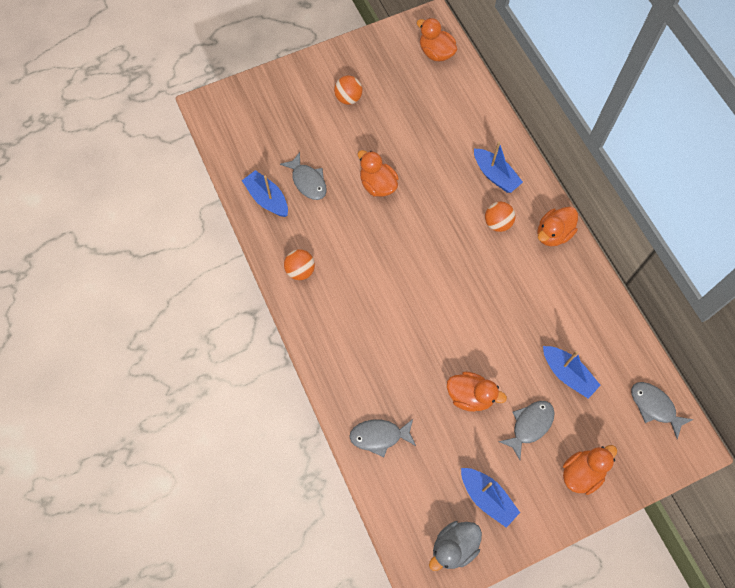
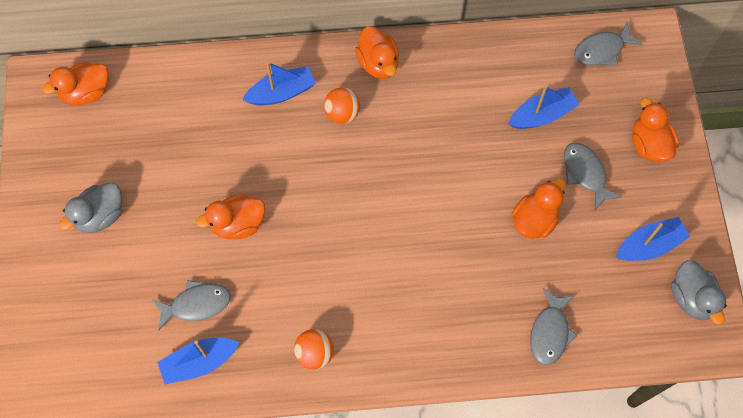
camera: 70 degrees left, 0 degrees up
orange ball [334,75,362,105] -> grey duck [59,183,122,233]

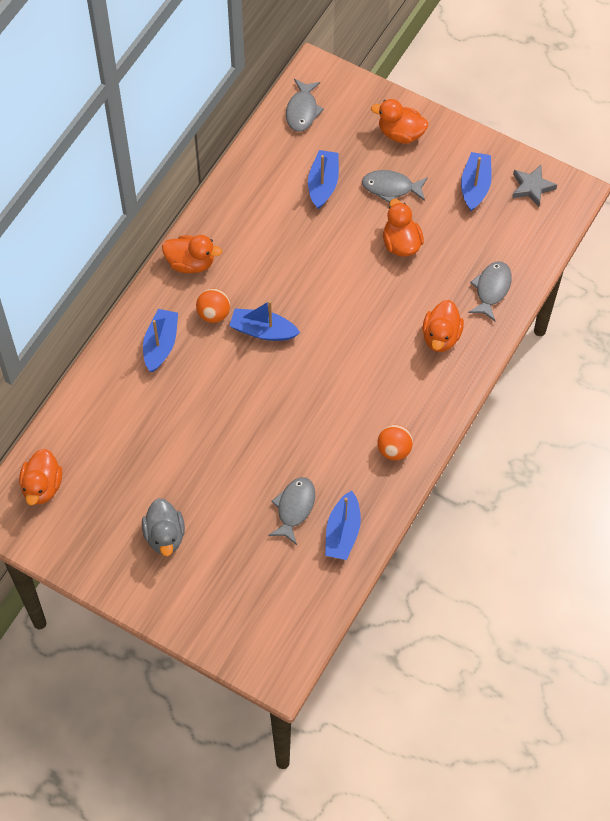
camera: 55 degrees left, 5 degrees down
orange duck [196,194,265,239] -> orange duck moved to [422,300,464,352]
grey fish [530,288,577,365] -> grey fish turned 120 degrees counterclockwise [468,261,512,321]
grey duck [671,260,727,325] -> grey star [512,165,557,207]
none -> blue boat [229,300,300,341]

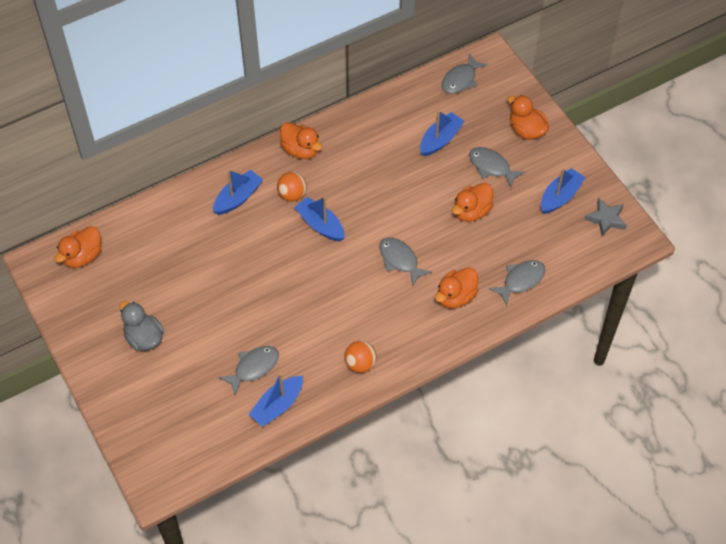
camera: 30 degrees right, 5 degrees down
grey duck [142,498,185,556] -> grey duck turned 120 degrees clockwise [120,301,164,351]
orange duck [383,199,424,257] -> orange duck turned 150 degrees counterclockwise [452,183,494,222]
none -> grey fish [379,237,432,286]

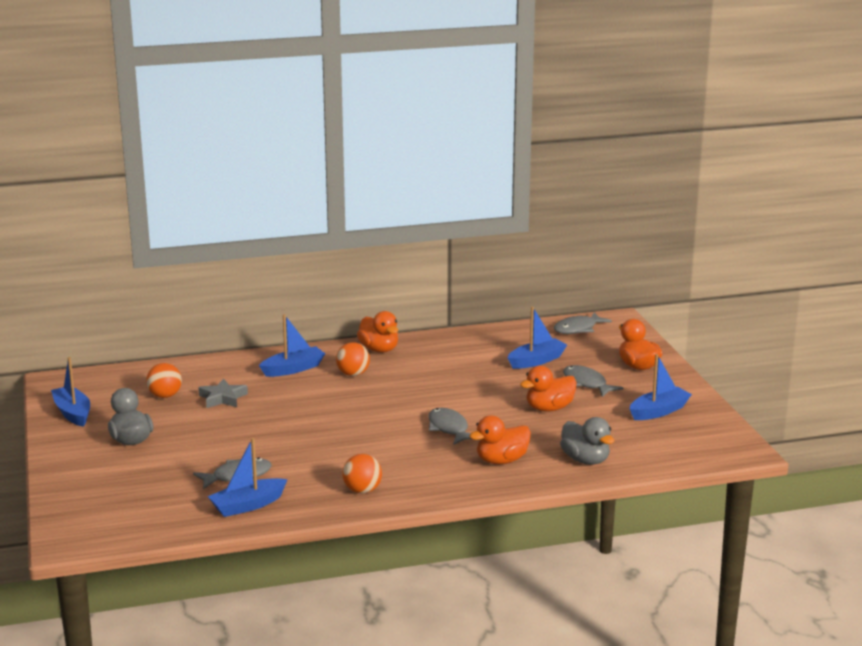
camera: 15 degrees right, 35 degrees down
orange duck [54,226,101,268] -> none
blue boat [294,197,345,241] -> blue boat moved to [51,357,90,427]
grey fish [489,260,545,306] -> grey duck [560,417,614,465]
grey star [584,198,627,236] -> grey star moved to [198,379,248,408]
none -> orange ball [146,363,182,398]

